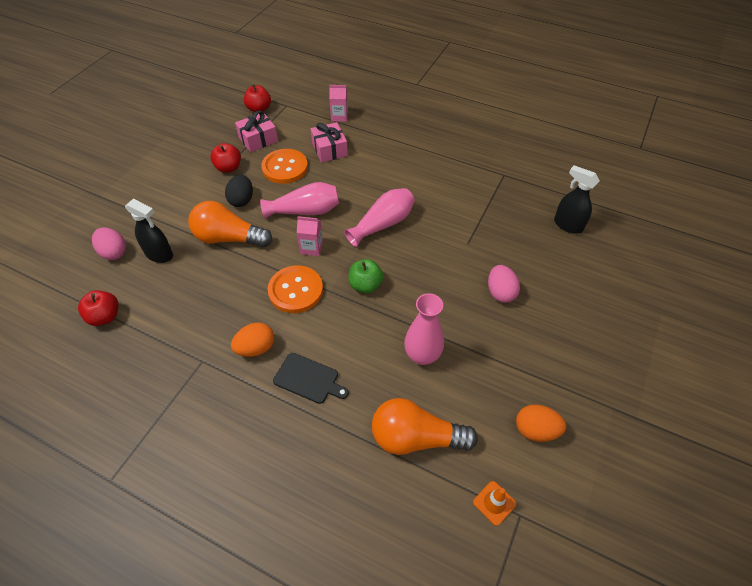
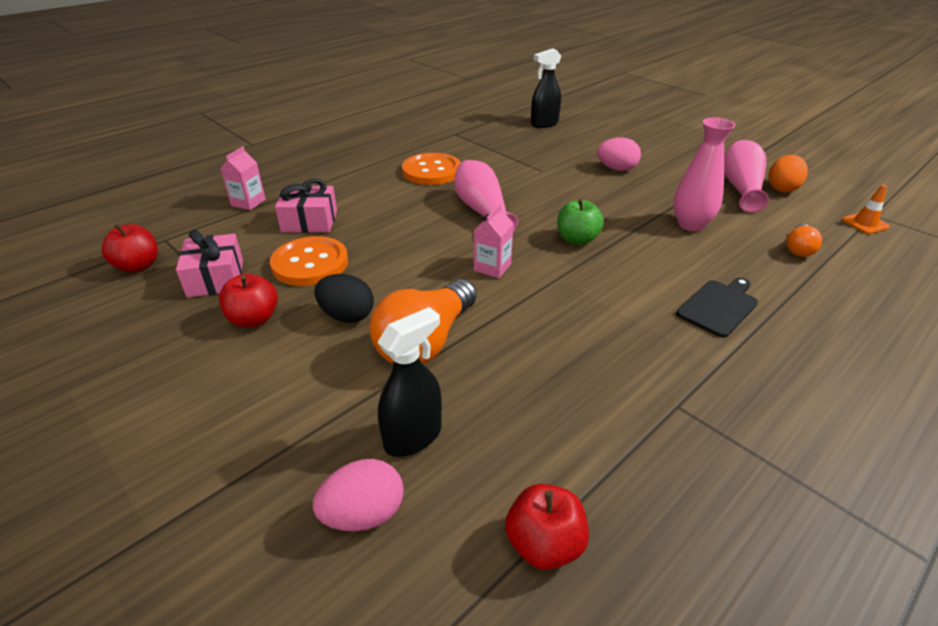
camera: 70 degrees left, 15 degrees down
orange egg [231,322,274,357] -> none
pink vase [260,182,339,219] -> pink vase moved to [724,140,769,212]
orange button [268,265,323,313] -> orange button moved to [402,153,461,185]
orange light bulb [372,398,478,455] -> orange light bulb [786,224,822,257], size x0.51

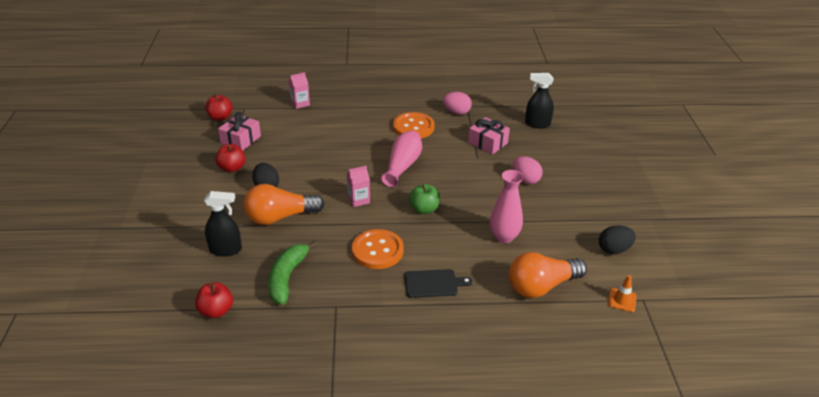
camera: 40 degrees right, 0 degrees up
orange button [270,236,348,286] -> orange button moved to [352,229,404,269]
pink gift [275,178,337,233] -> pink gift moved to [468,117,510,154]
pink egg [313,459,404,531] -> pink egg moved to [443,92,472,115]
pink vase [724,140,769,212] -> none
orange egg [768,155,808,192] -> black egg [599,225,636,254]
orange light bulb [786,224,822,257] -> orange light bulb [509,252,587,298], size x1.97
none -> green banana [268,241,317,305]

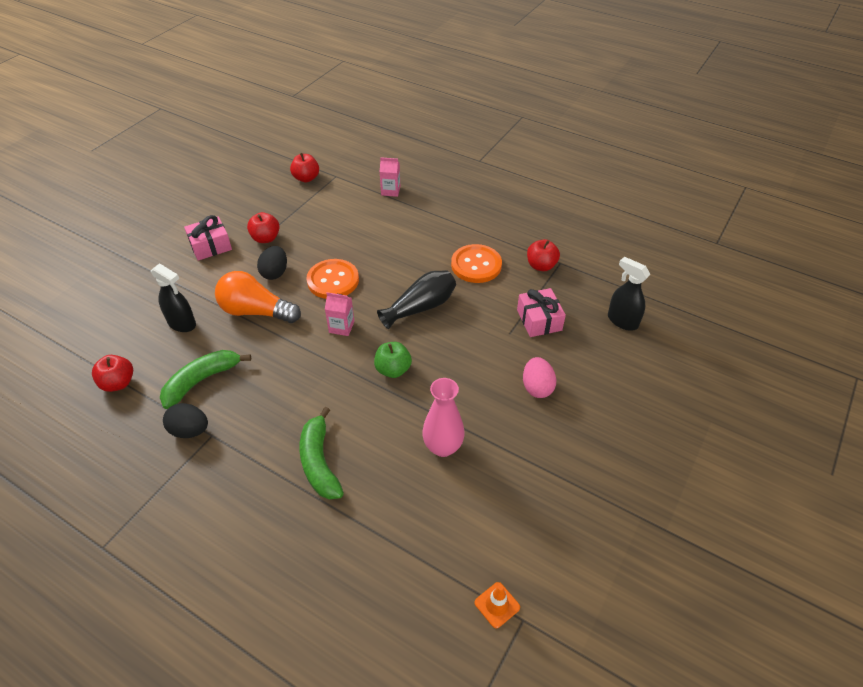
camera: 35 degrees right, 10 degrees up
pink gift [218,112,261,150] -> pink gift moved to [184,215,232,261]
orange button [352,229,404,269] -> orange button moved to [306,259,359,299]
pink vase [381,130,422,188] -> black vase [377,270,456,329]
black cutting board [404,269,472,298] -> green banana [299,407,344,499]
pink egg [443,92,472,115] -> red apple [527,239,560,271]
orange light bulb [509,252,587,298] -> none
black egg [599,225,636,254] -> black egg moved to [163,403,208,438]

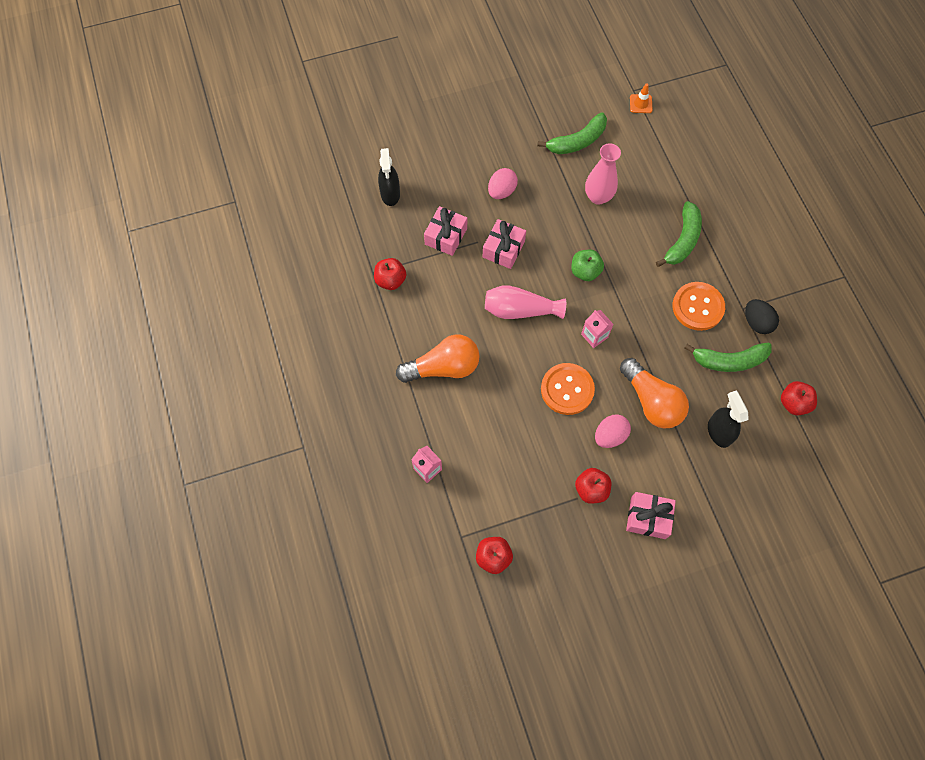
camera: 140 degrees left, 20 degrees up
black egg [257,246,287,280] -> pink egg [595,414,631,448]
black vase [377,270,456,329] -> pink vase [485,285,566,319]
orange button [451,244,502,283] -> orange button moved to [673,282,725,331]
none -> orange light bulb [396,335,480,383]
none -> pink gift [483,219,526,269]
none -> green banana [537,112,607,154]

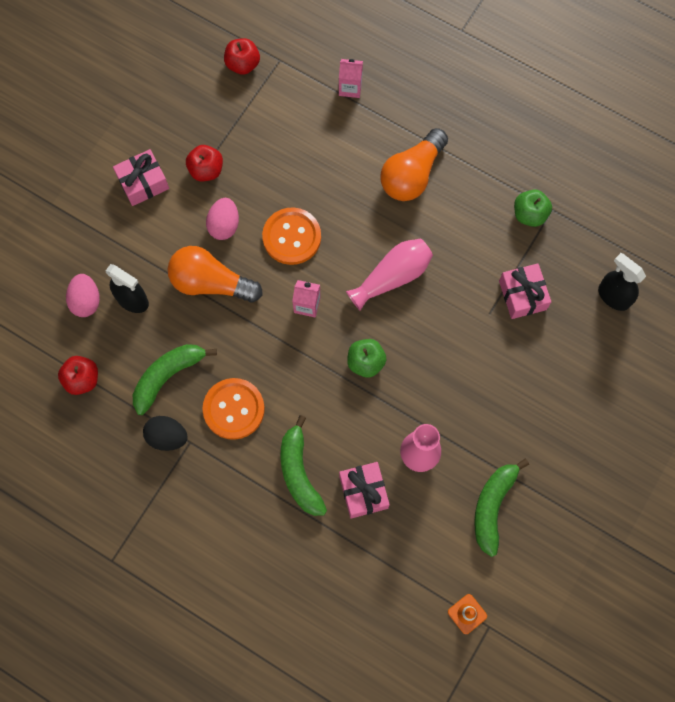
camera: 140 degrees right, 5 degrees up
red apple [374,258,406,290] -> green apple [514,189,552,227]
pink gift [483,219,526,269] -> pink gift moved to [339,462,390,519]
pink egg [488,168,518,199] -> pink egg moved to [66,274,100,317]

